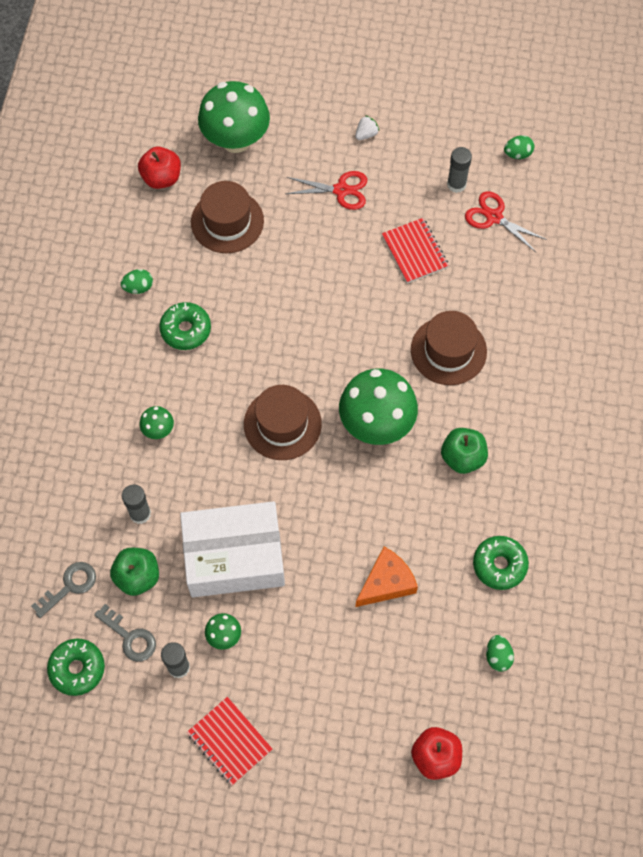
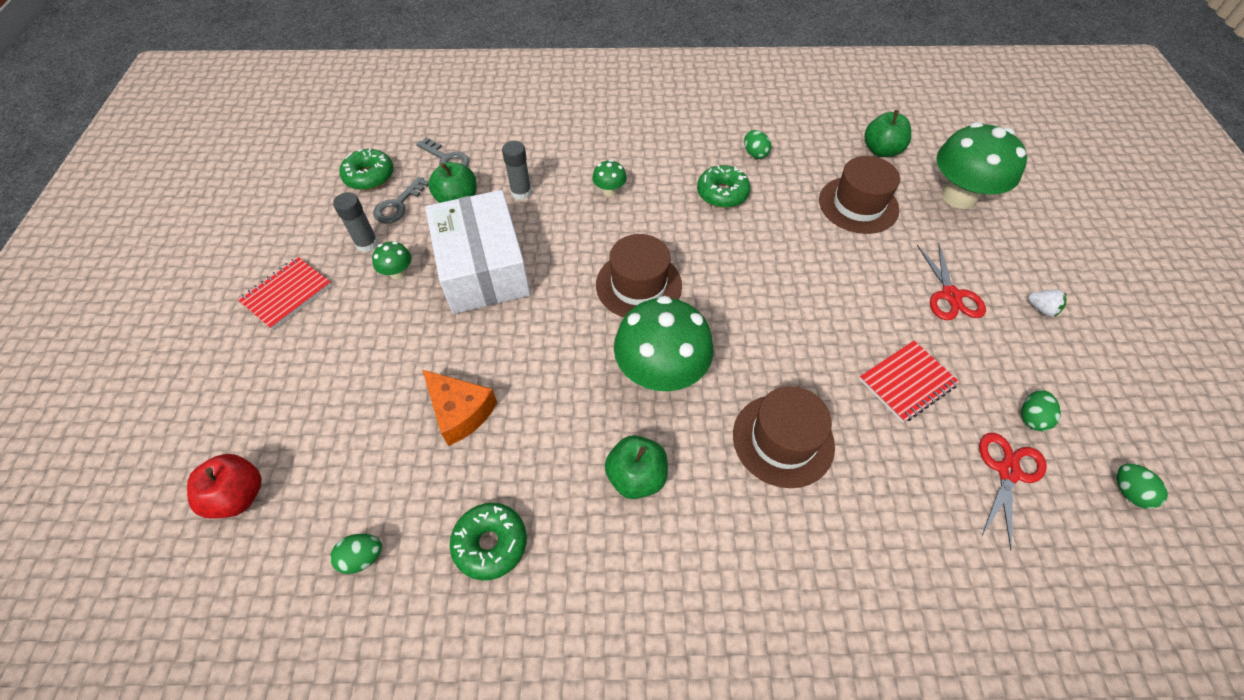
camera: 80 degrees right, 10 degrees down
red apple [138,147,181,189] -> green apple [864,110,911,157]
grey glue stick [447,147,472,193] -> green egg [1021,390,1061,431]

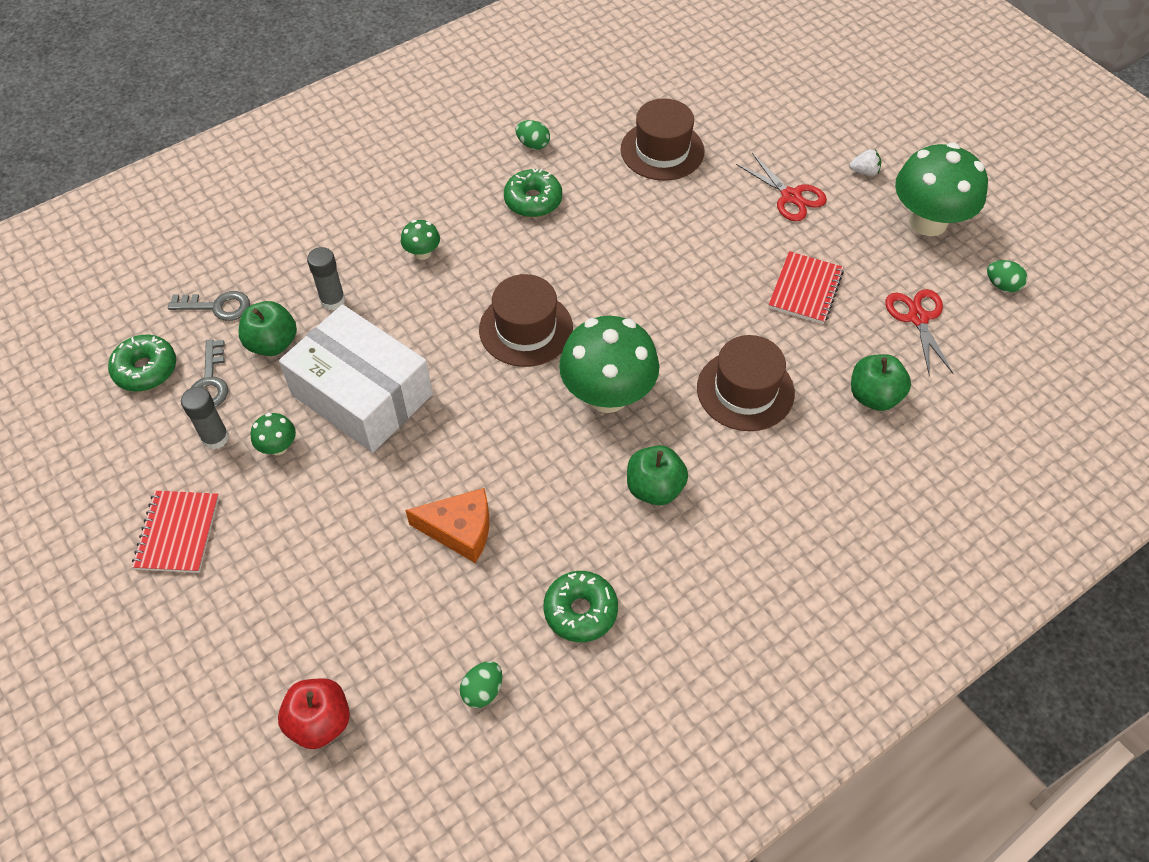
camera: 35 degrees left, 0 degrees up
green apple [864,110,911,157] -> green apple moved to [851,354,911,411]
green mushroom [936,122,1027,209] -> green mushroom moved to [895,143,988,236]
green egg [1021,390,1061,431] -> none

